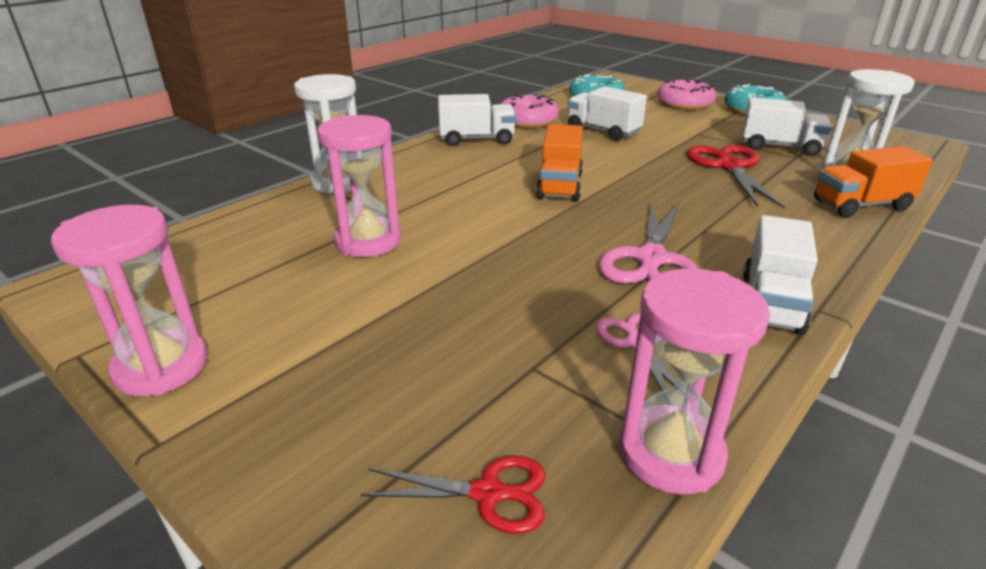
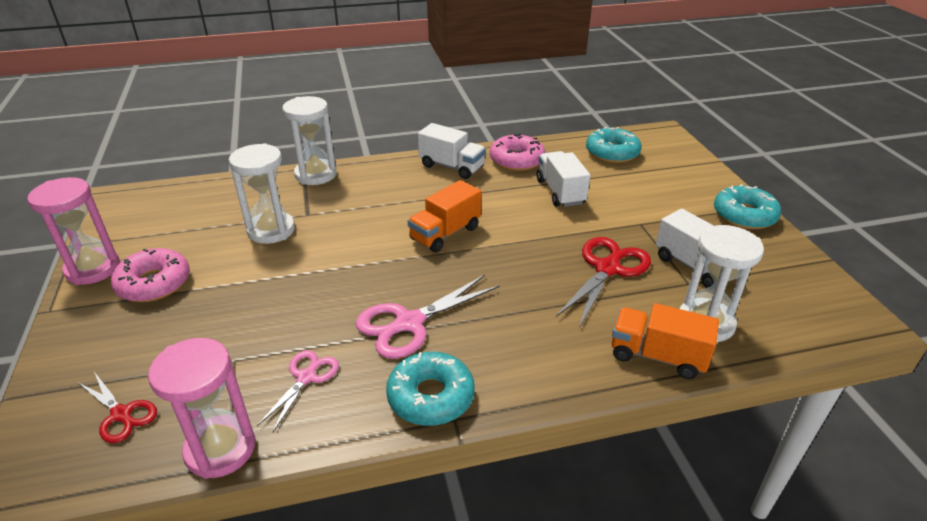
camera: 35 degrees right, 5 degrees up
pink hourglass [317,115,401,257] -> white hourglass [229,143,295,244]
pink donut [657,79,716,110] -> pink donut moved to [111,248,190,302]
white truck [743,215,818,335] -> turquoise donut [386,352,475,426]

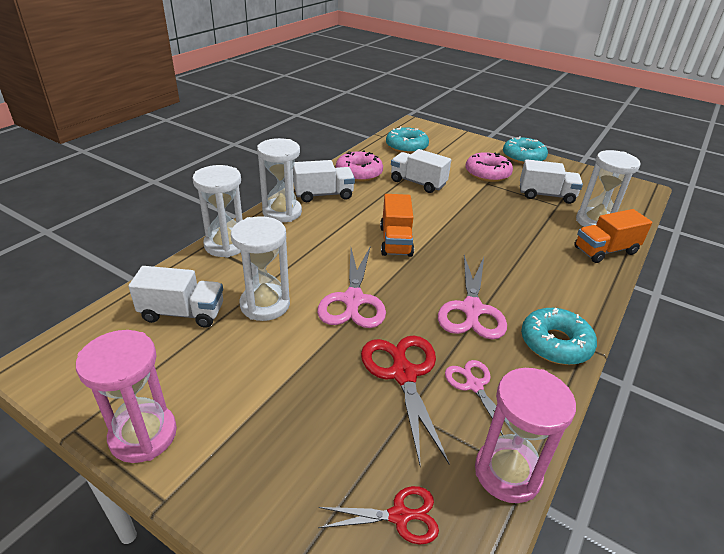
camera: 45 degrees left, 0 degrees up
pink donut [111,248,190,302] -> pink donut moved to [465,152,513,182]
red scissors [556,237,651,328] -> red scissors moved to [361,335,450,467]
none -> white truck [128,266,223,328]
none -> white hourglass [257,138,302,222]
none -> pink scissors [317,248,386,328]

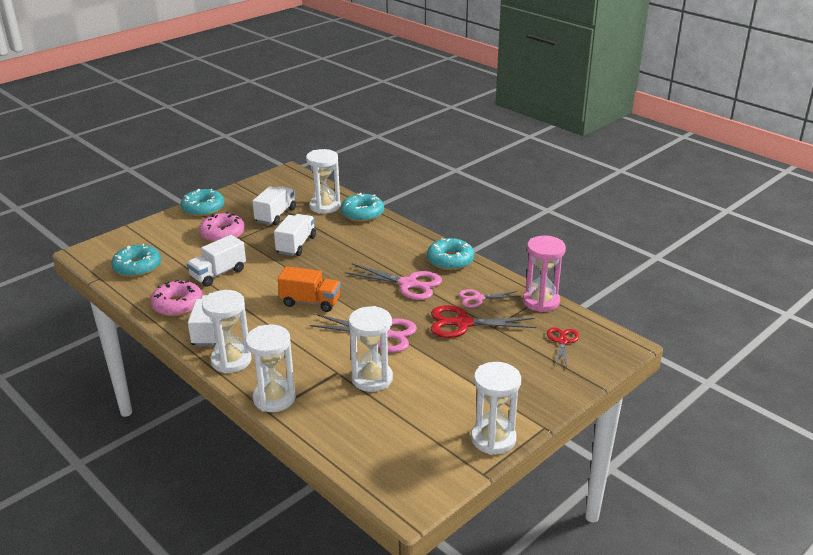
camera: 75 degrees left, 5 degrees down
pink hourglass [76,330,177,463] -> white hourglass [471,362,521,455]
white truck [128,266,223,328] -> white truck moved to [274,214,316,256]
orange truck [574,209,652,263] -> turquoise donut [341,193,384,222]

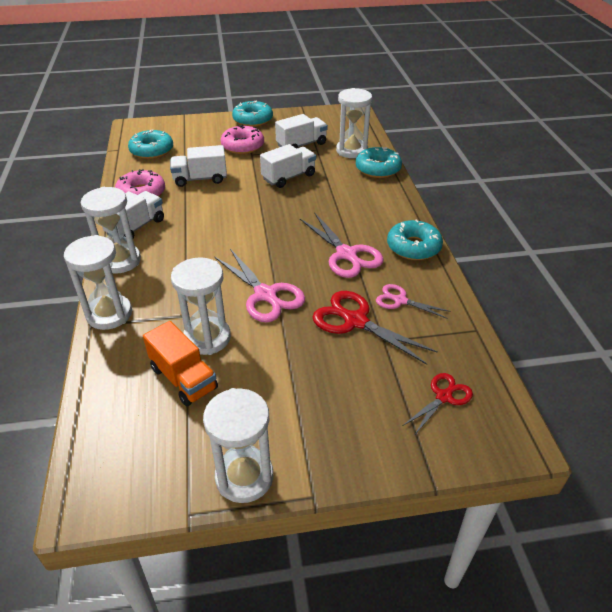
camera: 35 degrees right, 10 degrees up
orange truck [278,266,341,312] -> orange truck moved to [143,321,218,406]
pink hourglass [523,236,566,312] -> none

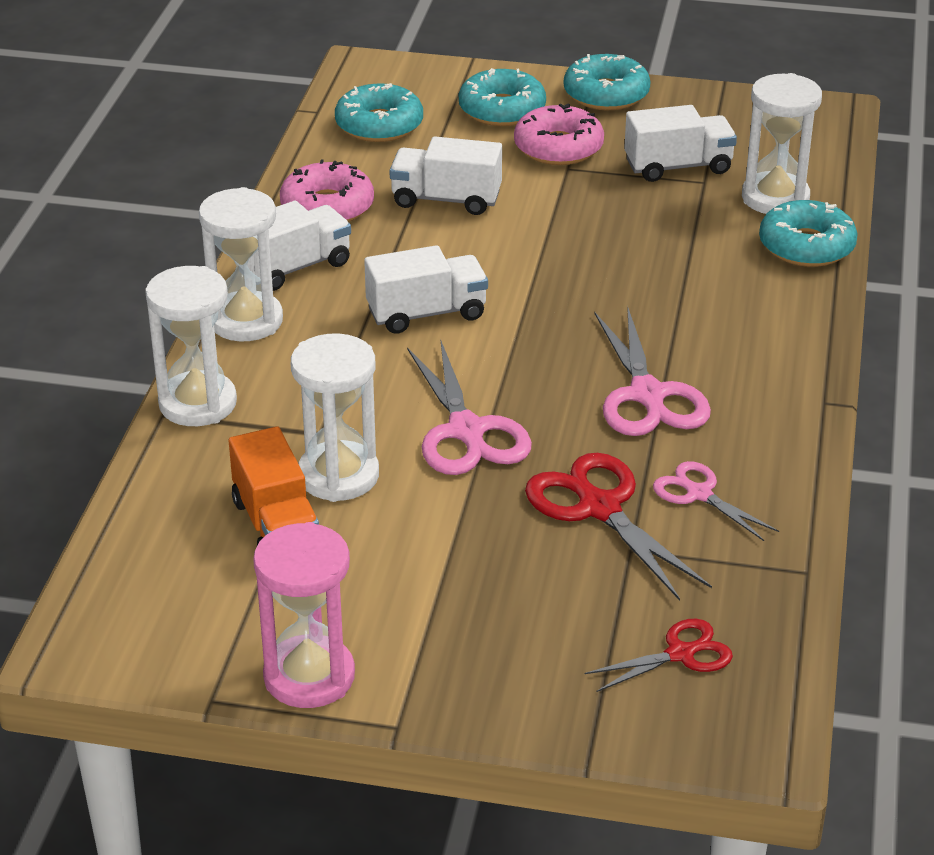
camera: 20 degrees right, 5 degrees down
white hourglass [203,388,273,503] -> pink hourglass [253,522,355,708]
white truck [260,144,316,188] -> white truck moved to [364,245,488,334]
turquoise donut [387,219,443,260] -> turquoise donut moved to [459,68,546,126]

